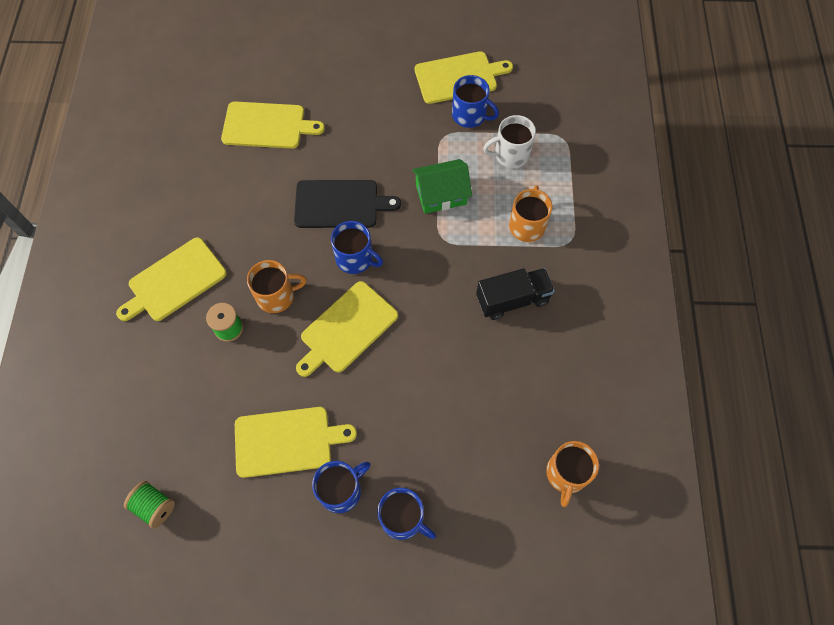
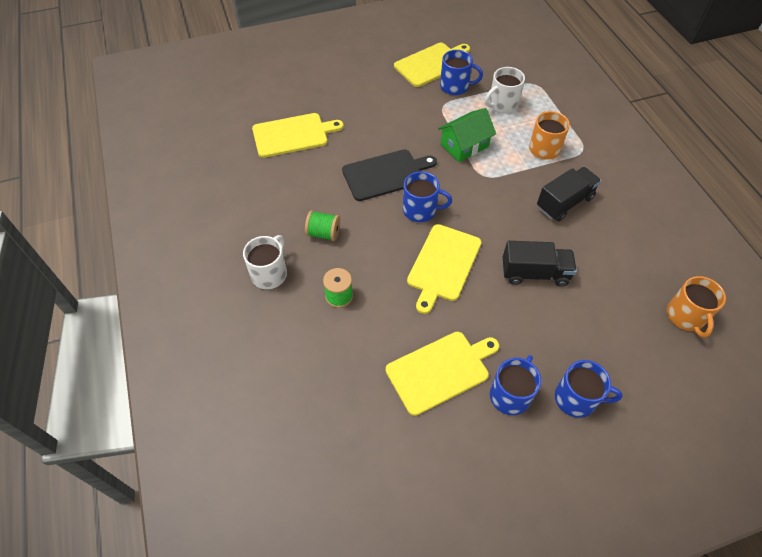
camera: 20 degrees left, 10 degrees down
yellow cutting board [116,237,227,321] -> white mug [243,235,287,289]
green spool [124,481,175,529] -> green spool moved to [305,211,340,241]
orange mug [247,260,307,313] -> none
none -> black truck [503,241,577,287]

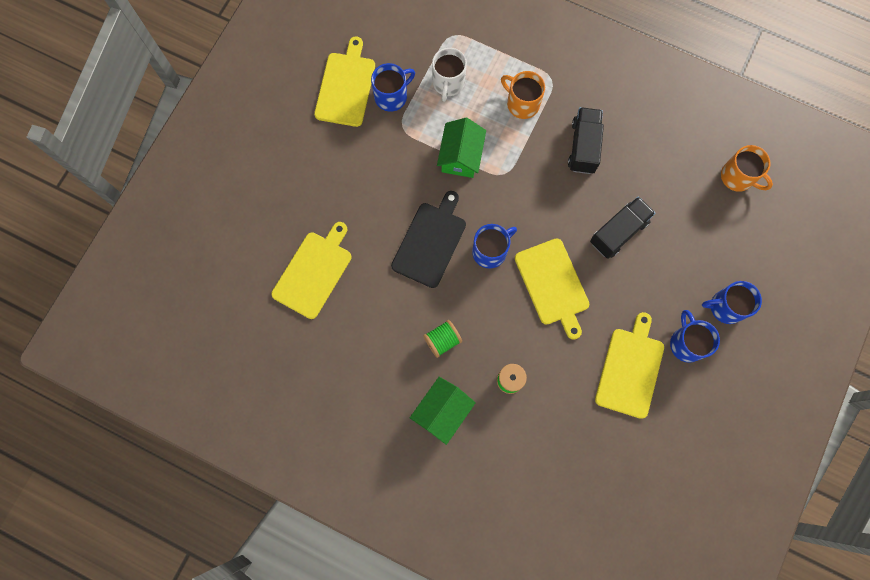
camera: 45 degrees left, 20 degrees up
white mug [243,235,287,289] -> green house [410,377,476,445]
blue mug [555,360,623,418] -> blue mug turned 150 degrees counterclockwise [702,281,762,324]

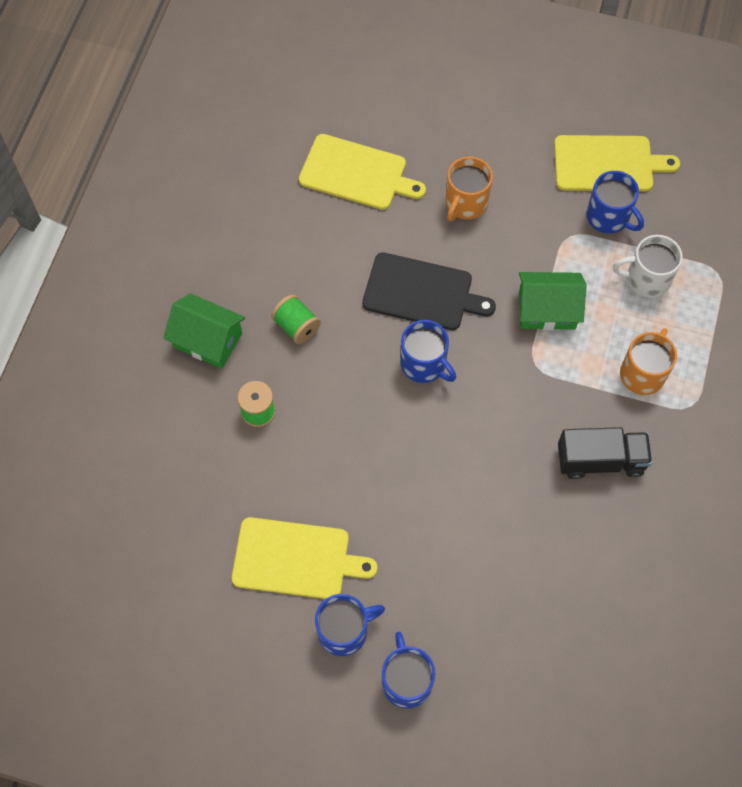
camera: 80 degrees right, 10 degrees down
yellow cutting board [515,238,589,340] -> none
black truck [590,196,656,259] -> none
orange mug [721,145,773,192] -> orange mug moved to [445,157,493,221]

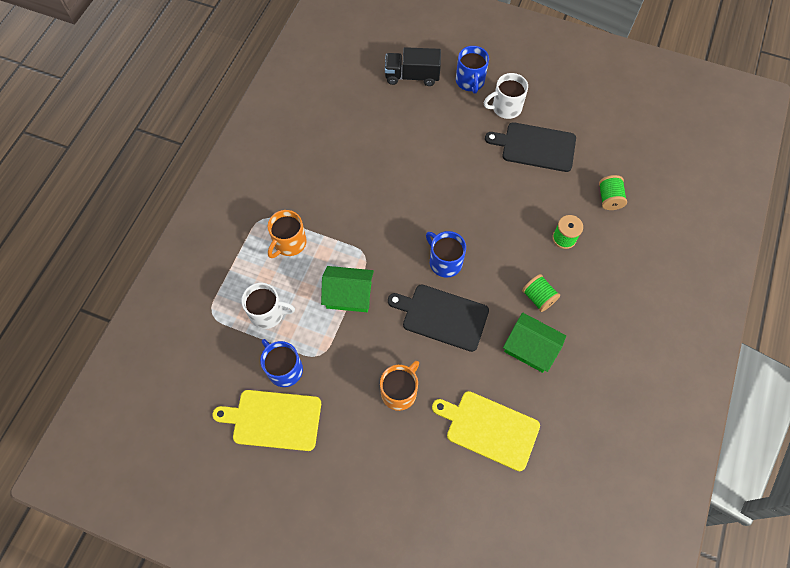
camera: 175 degrees left, 0 degrees up
green house [163,293,245,369] -> green house moved to [503,312,566,373]
yellow cutting board [232,517,377,599] -> black cutting board [485,122,576,172]
blue mug [315,594,385,656] -> white mug [484,73,528,119]
black truck [558,427,652,479] -> black truck moved to [385,47,441,86]
none -> green spool [599,175,627,210]

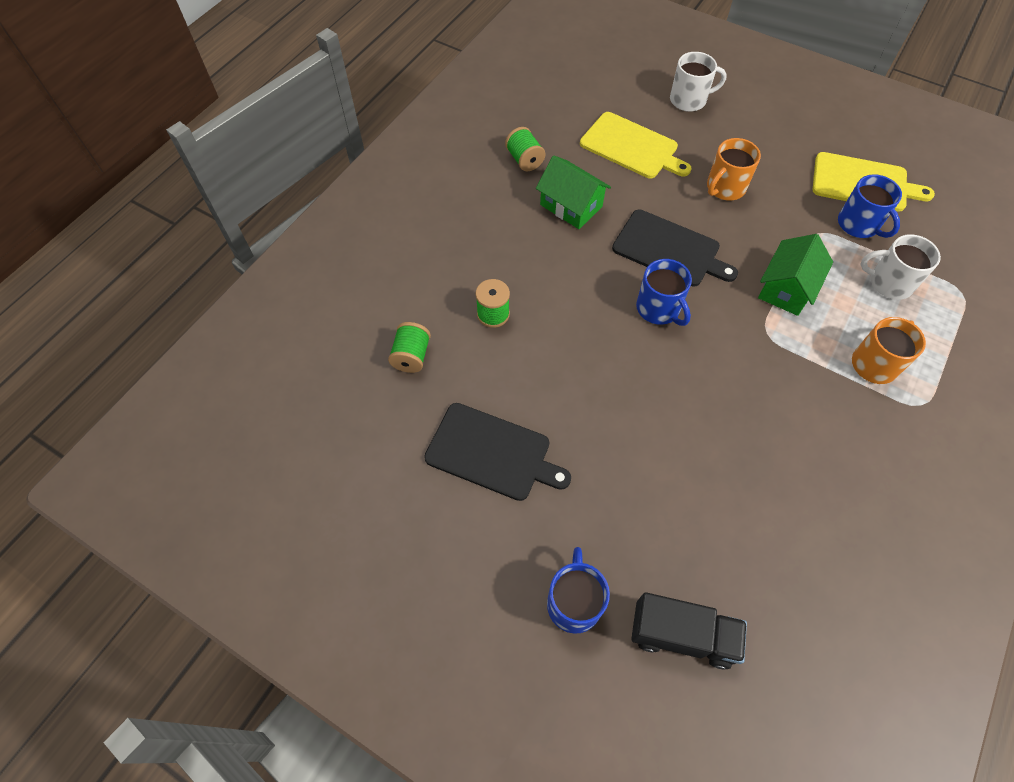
camera: 170 degrees left, 5 degrees down
green house [321,266,374,312] -> green house turned 75 degrees counterclockwise [758,234,833,316]
white mug [484,73,528,119] -> white mug moved to [670,52,727,112]
green spool [522,274,560,312] -> green spool moved to [505,127,545,172]

